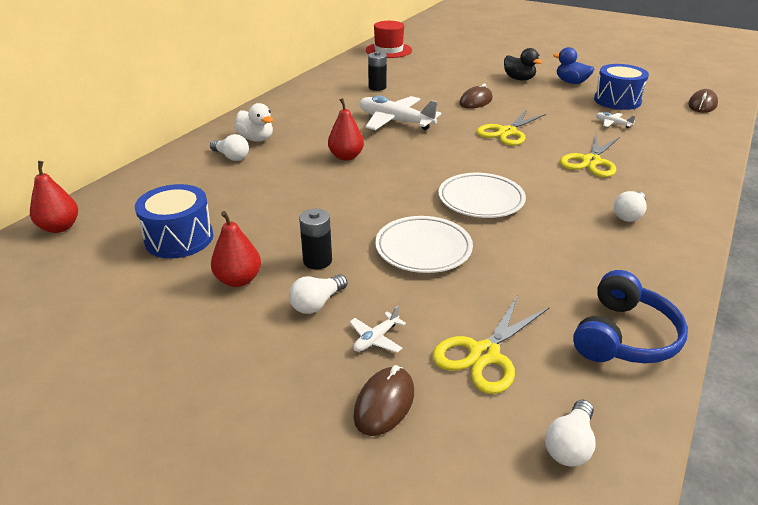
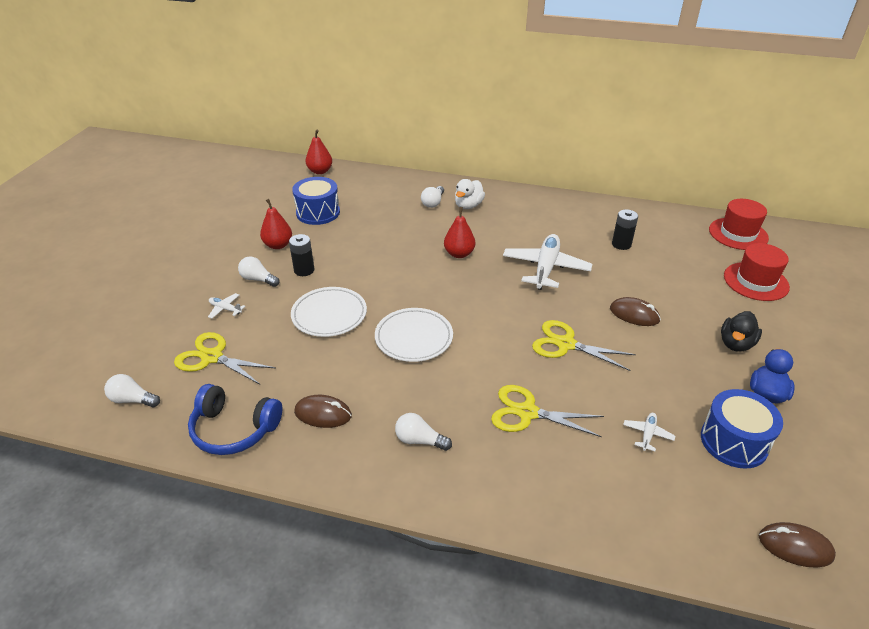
camera: 75 degrees right, 5 degrees up
brown mouse [353,365,414,436] -> brown mouse moved to [294,395,352,428]
none -> red hat [724,243,790,301]

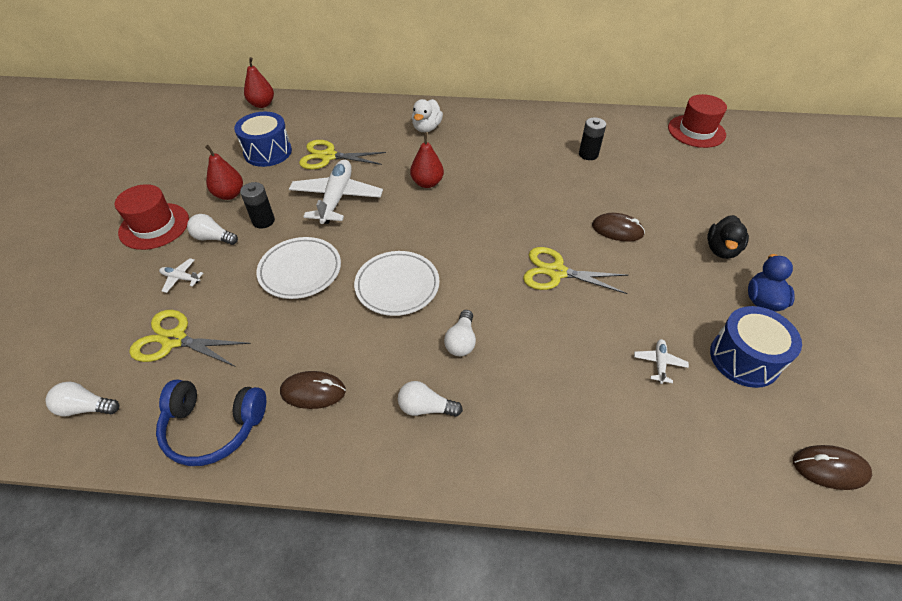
camera: 10 degrees left, 10 degrees up
white light bulb [421,186,444,208] -> white light bulb moved to [444,310,476,356]
yellow scissors [491,385,604,437] -> yellow scissors moved to [299,140,386,169]
white plane [503,234,592,290] -> white plane moved to [289,159,383,224]
red hat [724,243,790,301] -> red hat moved to [115,184,189,250]

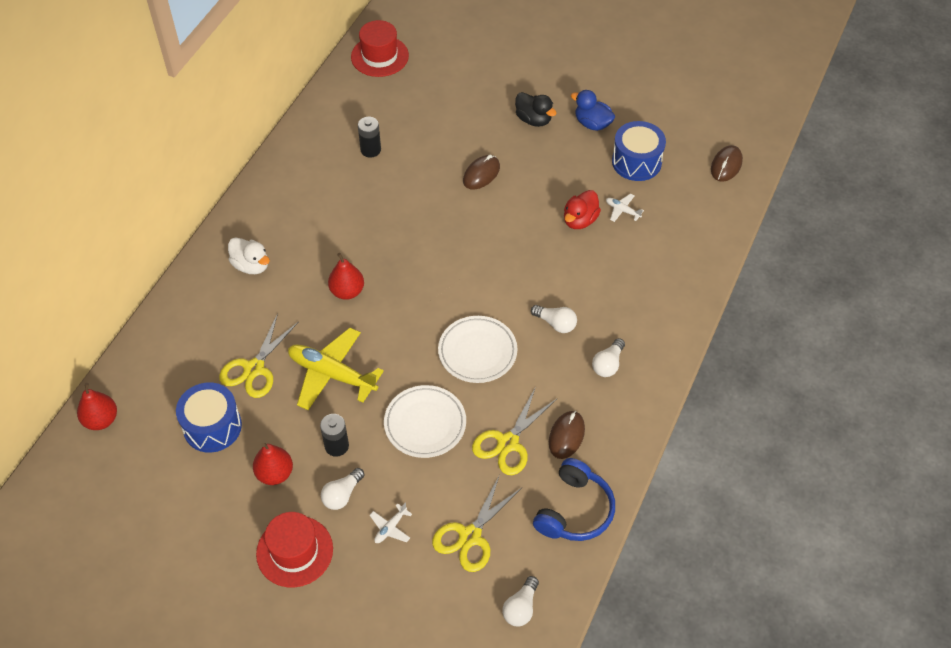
camera: 70 degrees left, 5 degrees up
white plane [289,159,383,224] -> yellow plane [288,328,384,410]
yellow scissors [523,247,628,294] -> yellow scissors moved to [472,388,557,475]
none -> red duck [564,190,601,229]

